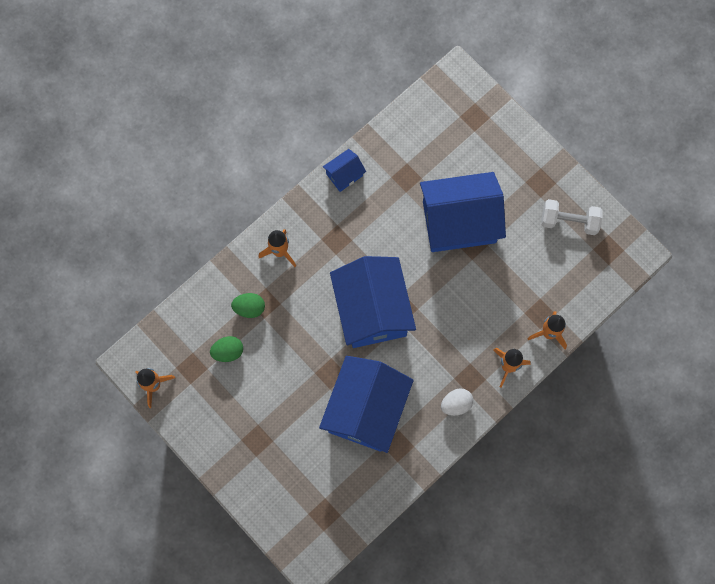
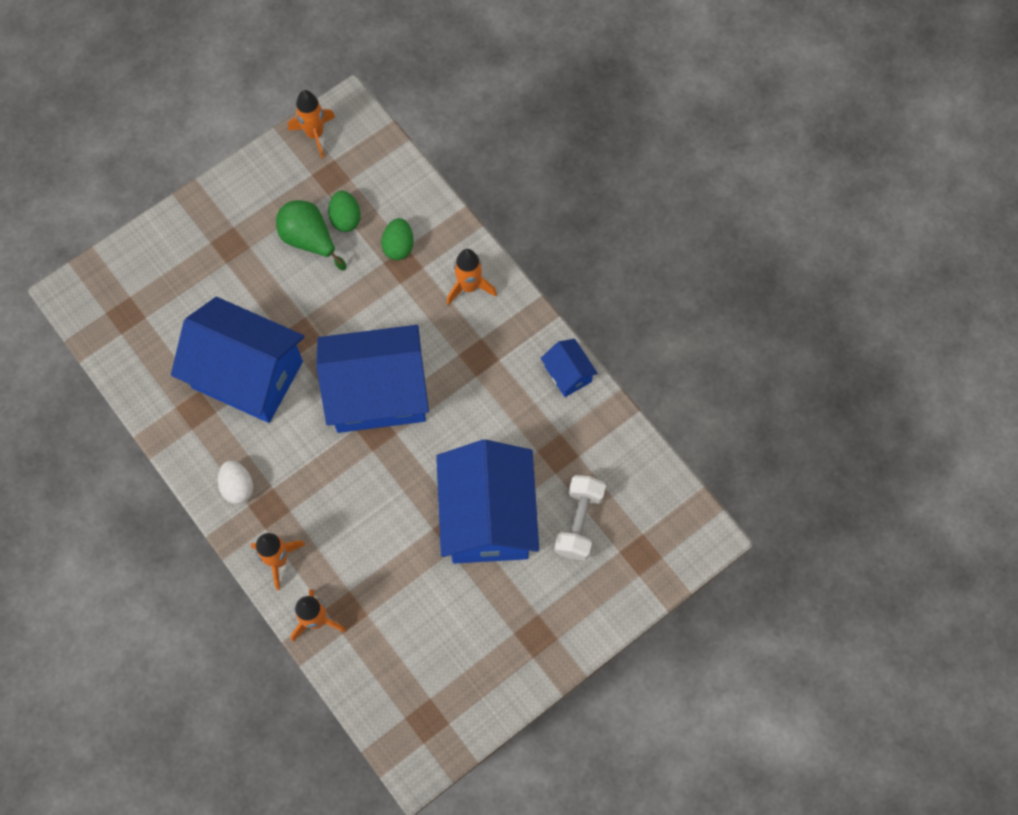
camera: 95 degrees right, 5 degrees down
white dumbbell [541,199,602,235] -> white dumbbell moved to [555,475,606,561]
none -> green pear [276,200,346,271]

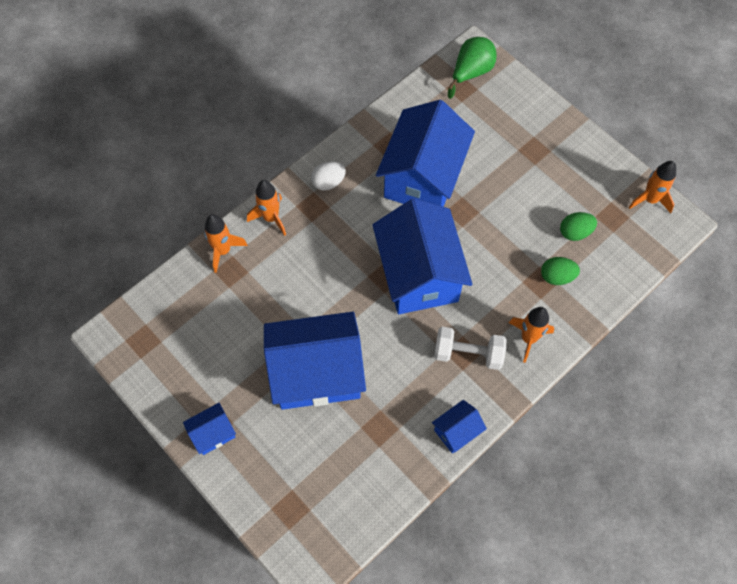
camera: 85 degrees right, 5 degrees down
green pear [276,200,346,271] -> green pear moved to [448,37,497,99]
white dumbbell [555,475,606,561] -> white dumbbell moved to [434,327,506,370]
none -> blue house [183,403,236,455]

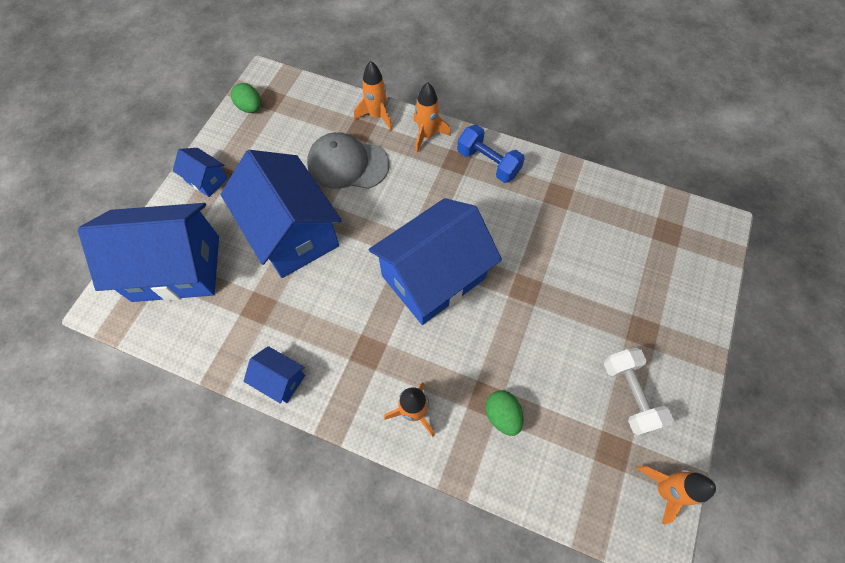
camera: 65 degrees right, 0 degrees up
white egg [311,162,346,191] -> blue dumbbell [457,125,525,183]
blue house [376,100,475,207] -> blue house moved to [78,203,219,302]
white dumbbell [434,327,506,370] -> white dumbbell moved to [604,348,674,435]
green pear [448,37,497,99] -> none
green egg [560,212,597,241] -> green egg moved to [231,83,261,113]
none -> grey cap [307,132,389,189]

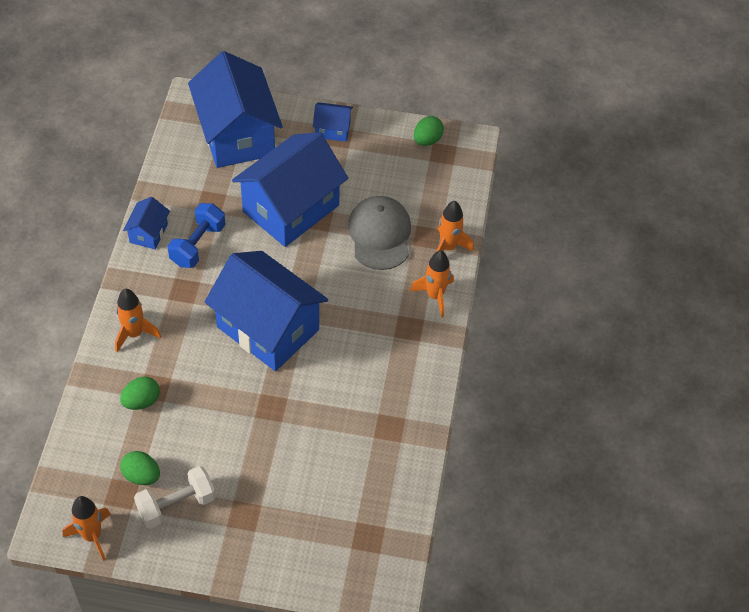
camera: 75 degrees right, 10 degrees down
blue house [173,148,228,197] -> blue house turned 75 degrees clockwise [313,102,353,142]
blue dumbbell [457,125,525,183] -> blue dumbbell moved to [168,203,226,268]
none -> green egg [120,451,160,485]

